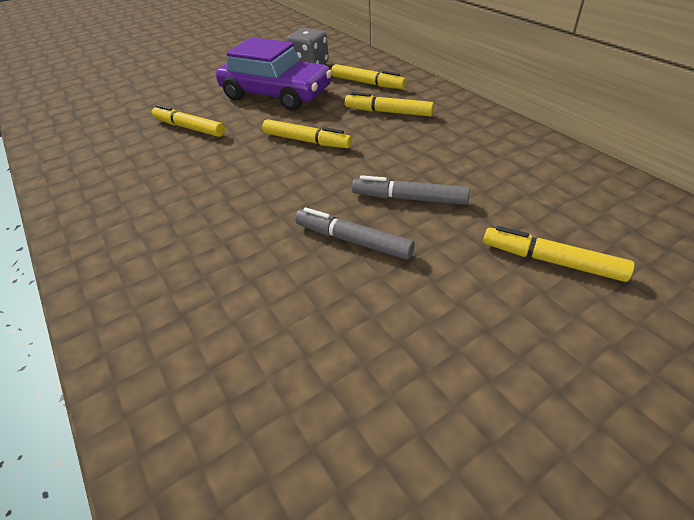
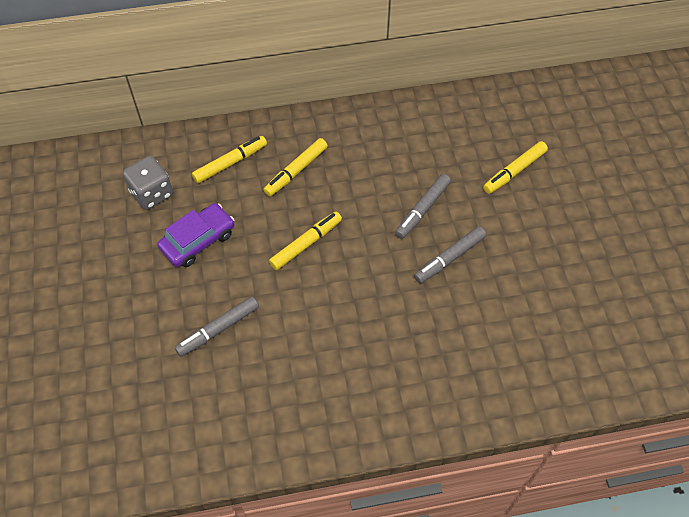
camera: 70 degrees left, 15 degrees up
yellow marker [152,105,225,137] -> grey marker [175,296,259,357]
purple car [216,37,332,110] -> purple car [157,203,234,267], size x0.64

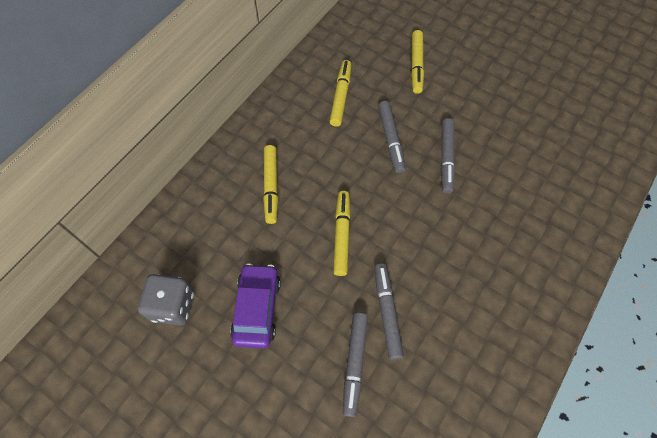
camera: 45 degrees left, 5 degrees up
yellow marker [192,136,267,183] -> yellow marker moved to [329,60,352,127]
none -> grey marker [374,263,404,360]

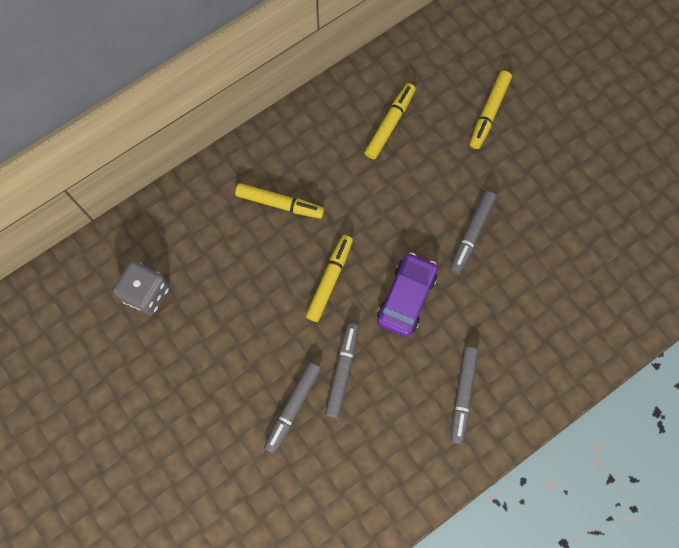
camera: 20 degrees right, 10 degrees up
purple car [230,263,281,348] -> purple car moved to [377,253,438,337]
yellow marker [263,145,278,224] -> yellow marker turned 90 degrees counterclockwise [235,183,324,219]
grey marker [378,101,406,173] -> grey marker moved to [451,347,478,444]

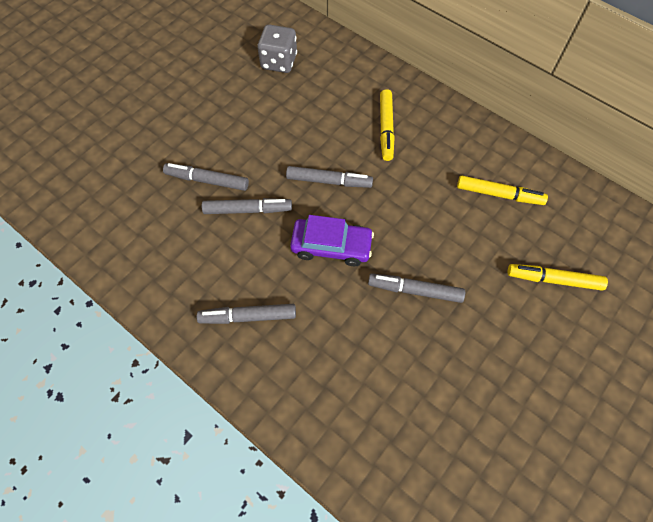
camera: 75 degrees right, 10 degrees down
yellow marker [306,235,353,322] -> grey marker [286,166,373,188]

